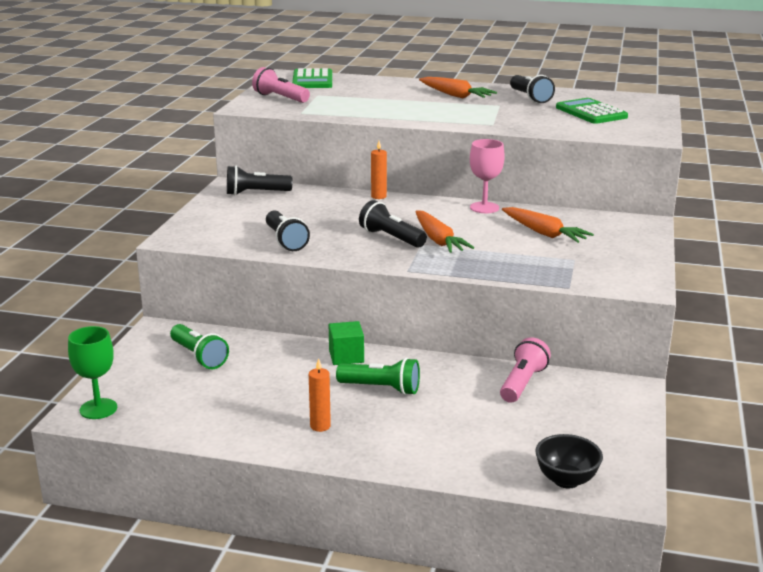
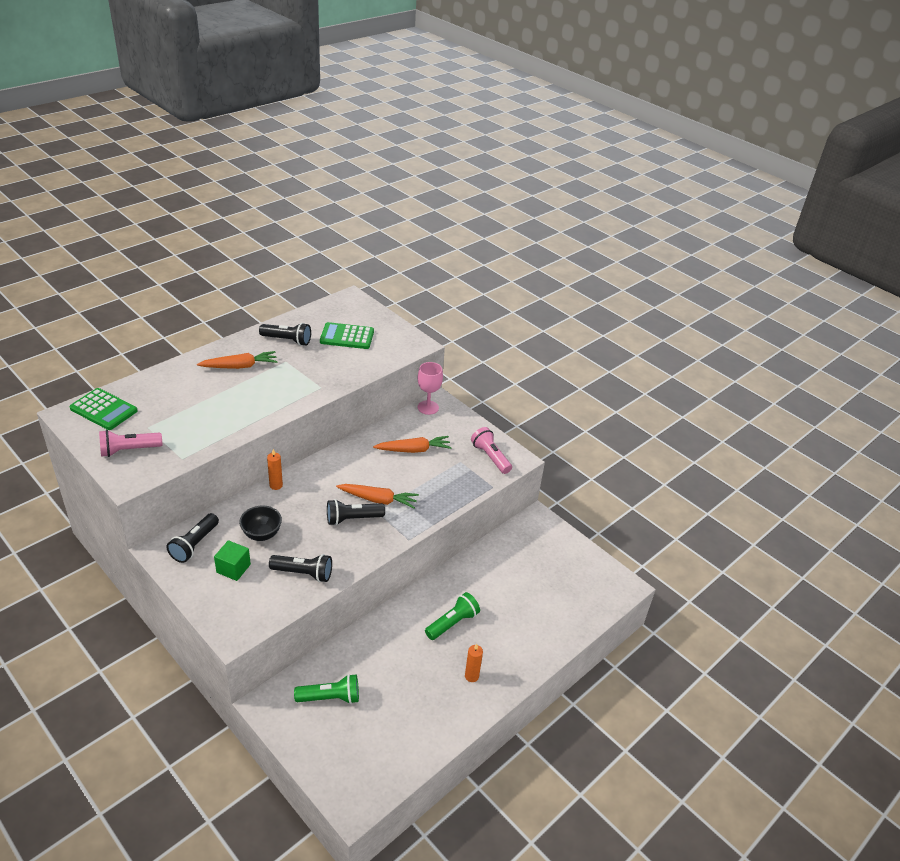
camera: 60 degrees left, 15 degrees up
green goblet [68,326,117,419] -> none
green cube [329,321,364,365] -> green cube moved to [214,540,251,581]
pink goblet [470,139,505,213] -> pink goblet moved to [418,362,443,415]
pink flashlight [500,337,551,403] -> pink flashlight moved to [471,427,512,474]
black bowl [535,434,603,489] -> black bowl moved to [239,505,282,541]

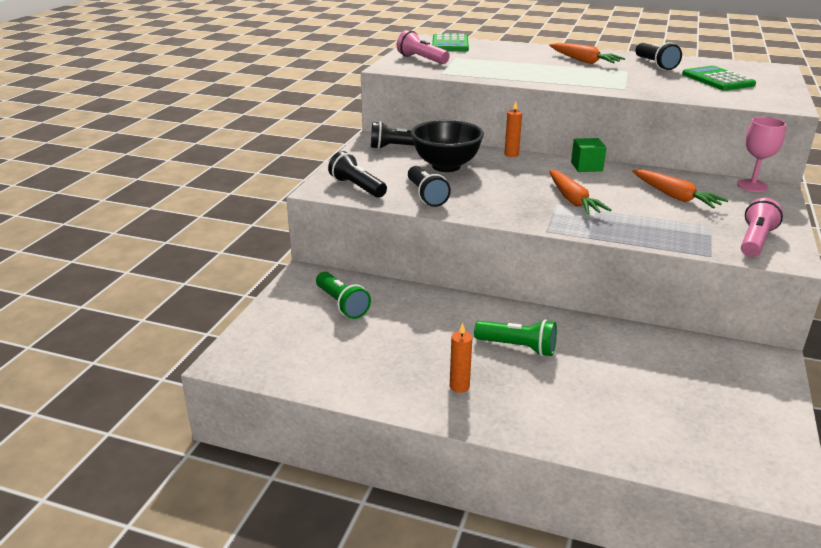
camera: 65 degrees right, 10 degrees down
green cube [214,540,251,581] -> green cube moved to [571,138,606,172]
black bowl [239,505,282,541] -> black bowl [411,120,484,172], size x1.60
black flashlight [327,499,385,525] -> black flashlight moved to [328,151,387,198]

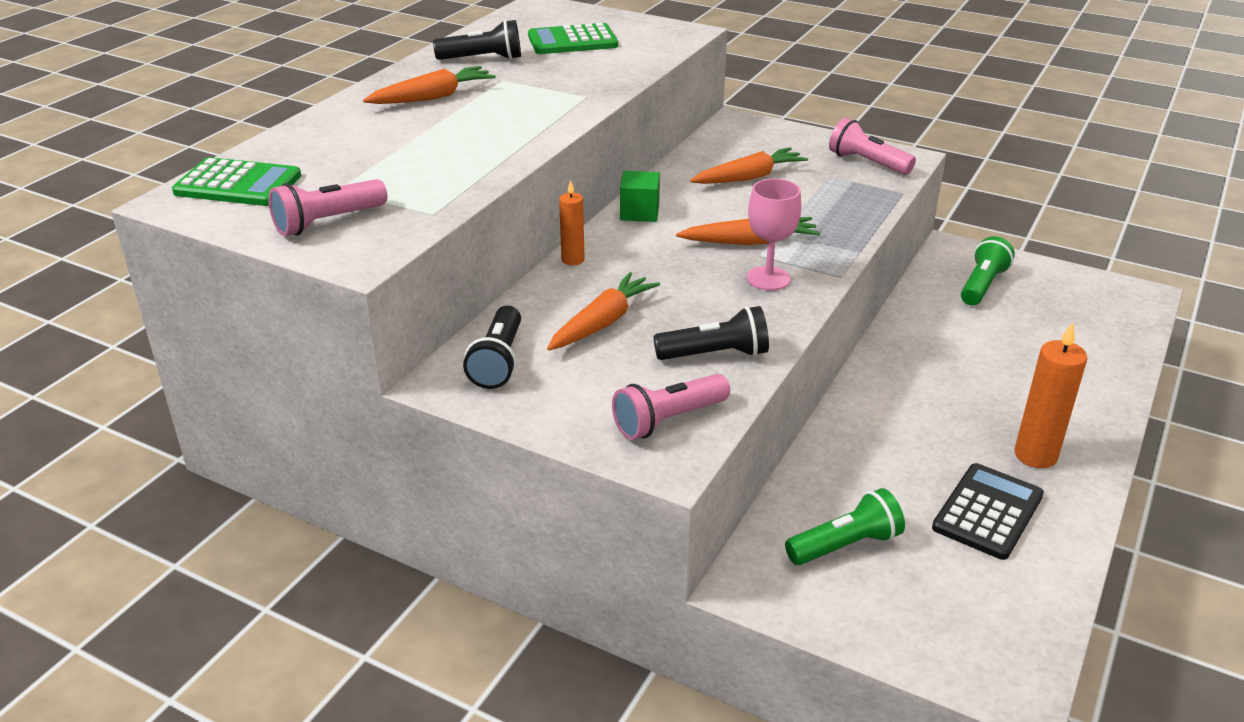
camera: 80 degrees left, 5 degrees up
black flashlight [328,151,387,198] -> pink flashlight [612,374,730,440]
black bowl [411,120,484,172] -> orange carrot [547,272,660,351]
orange candle [450,323,472,393] -> orange candle [1015,322,1087,468], size x1.68
green flashlight [474,319,557,356] -> green flashlight moved to [961,236,1015,305]
pink goblet [737,117,786,192] -> pink goblet moved to [747,179,801,290]
none -> black calculator [932,463,1044,560]

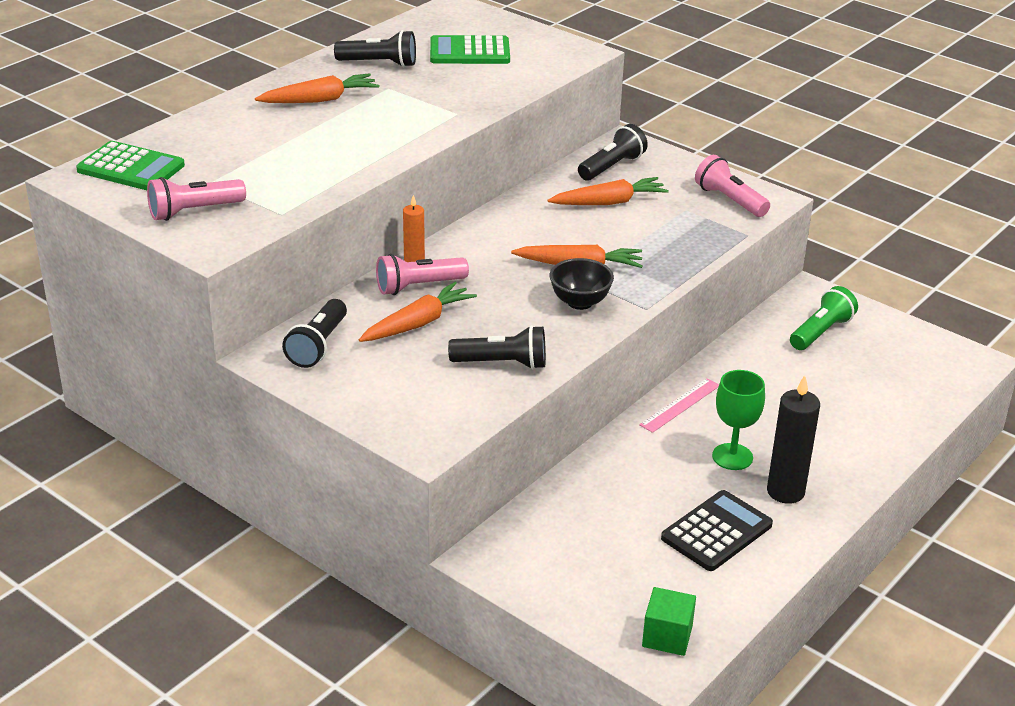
camera: 10 degrees right, 0 degrees up
pink flashlight [612,374,730,440] -> pink flashlight moved to [376,254,469,295]
green cube [620,171,660,222] -> green cube moved to [642,587,696,656]
pink goblet [747,179,801,290] -> black bowl [550,258,614,310]
green flashlight [785,488,905,565] -> none
orange candle [1015,322,1087,468] -> black candle [767,375,820,504]
none -> black flashlight [578,124,648,180]
none -> pink ruler [639,378,719,433]
none -> green goblet [712,370,765,470]

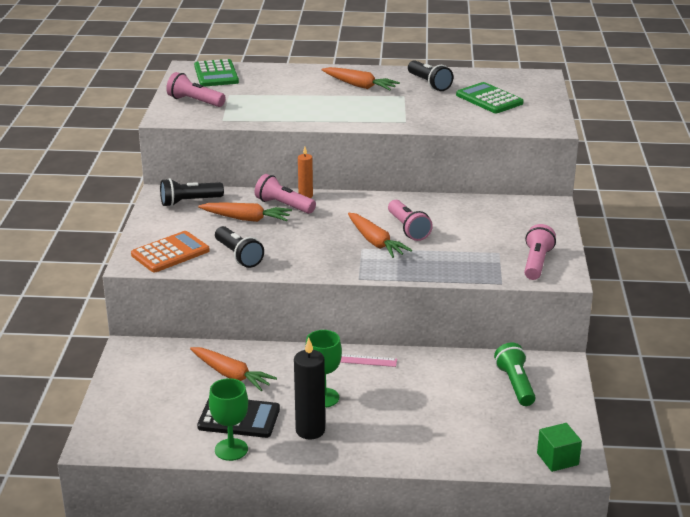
camera: 55 degrees right, 5 degrees down
orange carrot [547,177,669,205] -> orange carrot moved to [190,347,277,391]
black bowl [550,258,614,310] -> none
black flashlight [578,124,648,180] -> none
green cube [642,587,696,656] -> green cube moved to [537,423,582,472]
green flashlight [790,286,858,350] -> green flashlight turned 105 degrees counterclockwise [494,343,536,406]
none -> orange calculator [131,231,210,272]
none -> green goblet [209,378,248,461]
none -> pink flashlight [388,200,433,241]

